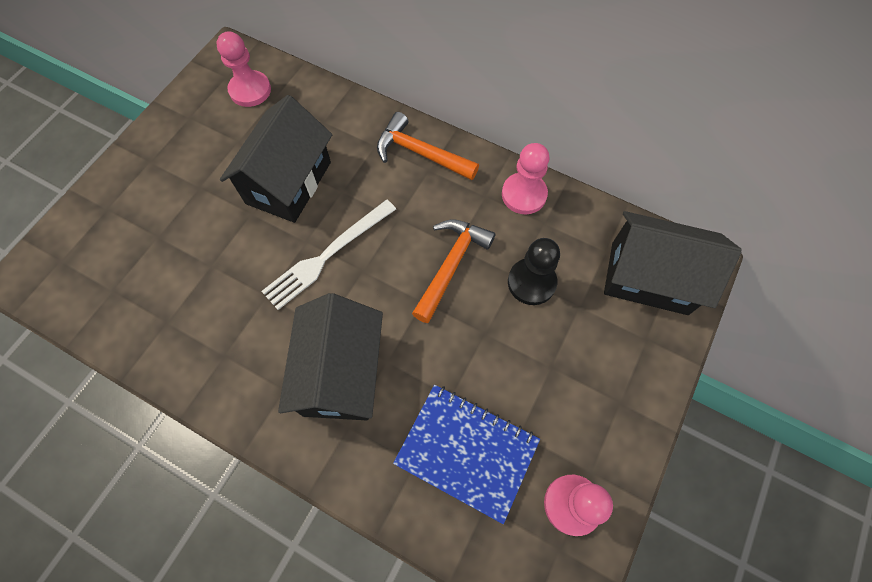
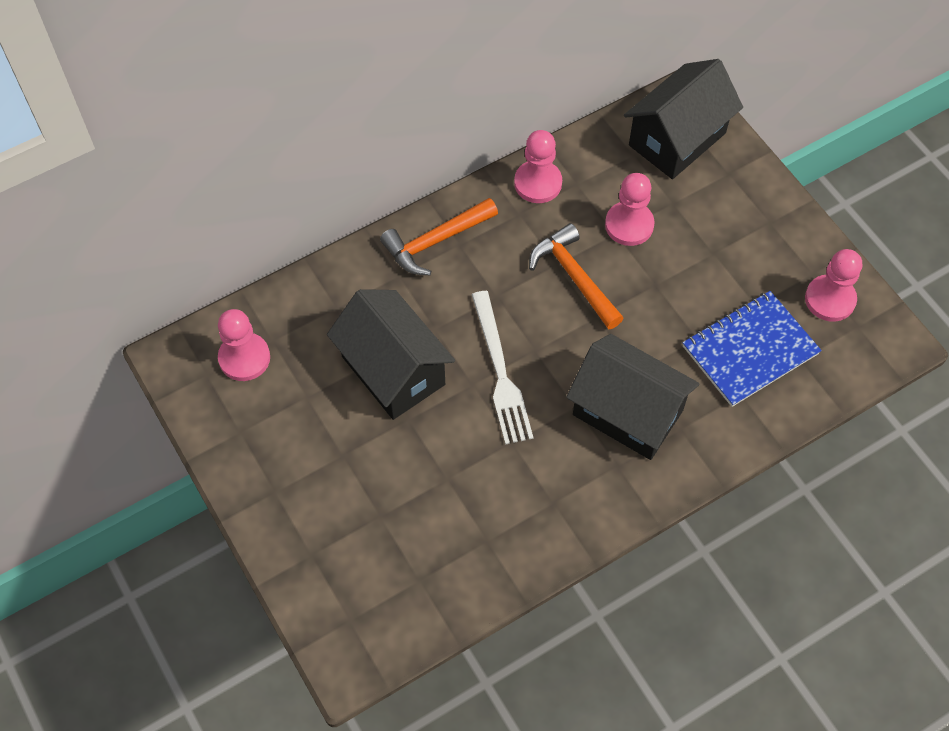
camera: 60 degrees left, 5 degrees down
black pawn [508,238,560,305] -> pink pawn [605,173,655,246]

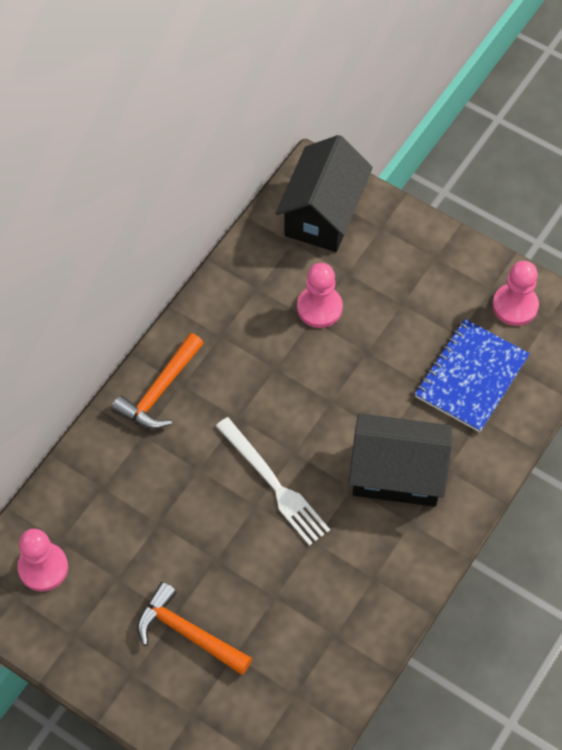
camera: 25 degrees left, 0 degrees up
black house [327,289,455,420] -> none
pink pawn [514,130,562,203] -> none
orange hammer [529,223,624,330] -> orange hammer moved to [137,582,252,675]

